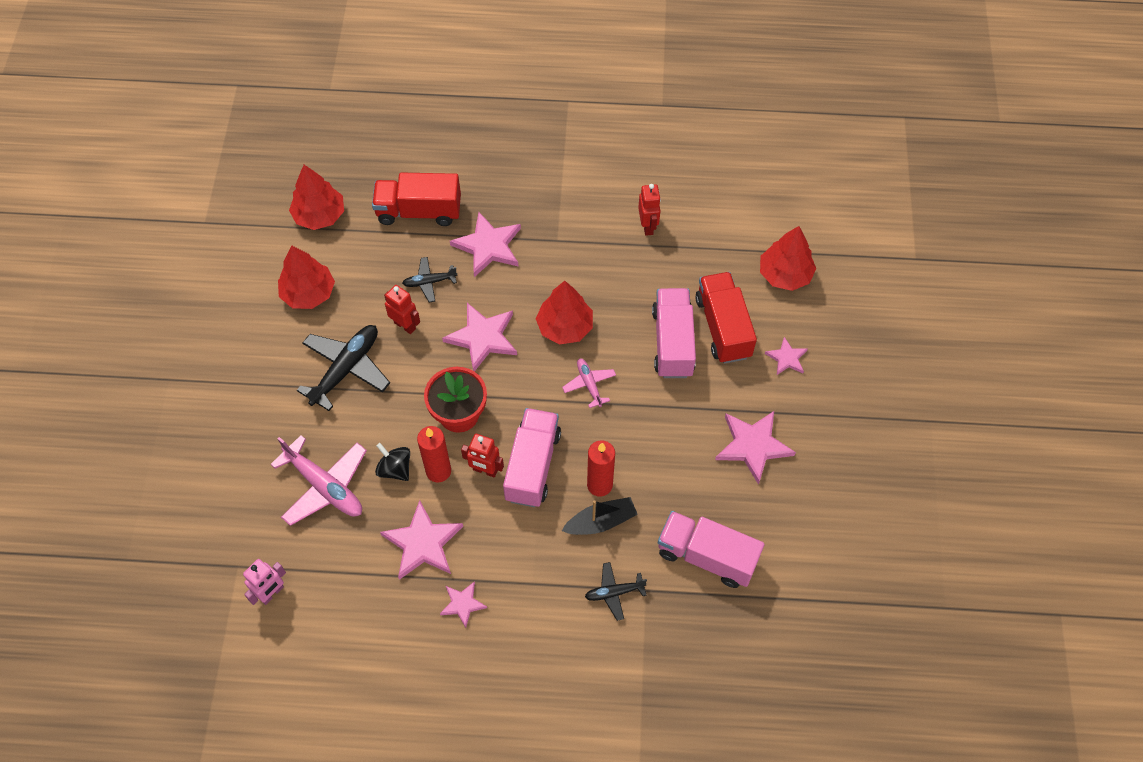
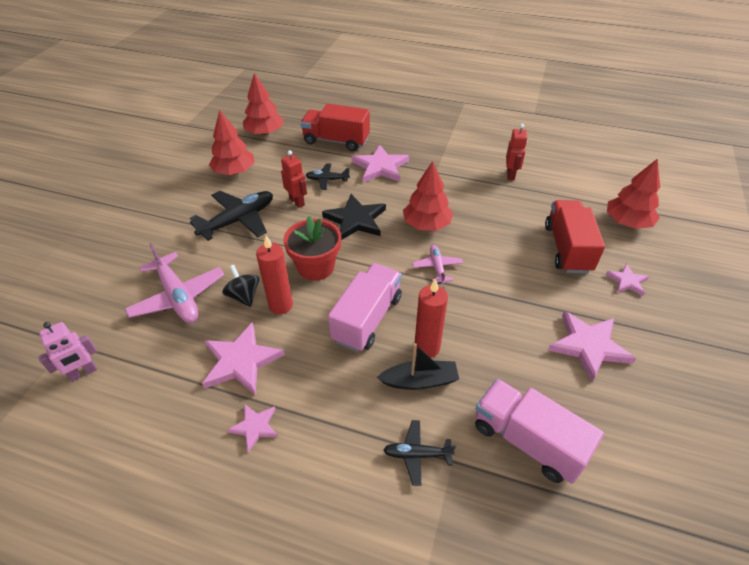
camera: 15 degrees right, 15 degrees down
pink star [442,303,517,372] -> black star [322,194,386,240]
red robot [461,434,504,477] -> none
pink truck [652,288,696,378] -> none

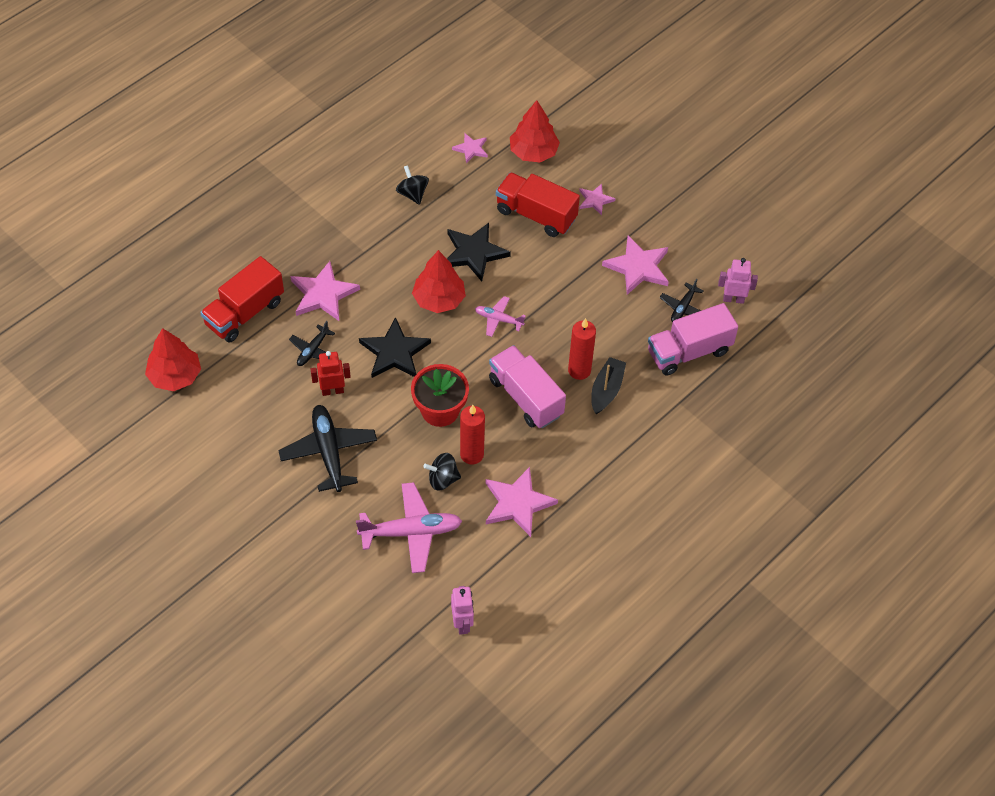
camera: 65 degrees left, 10 degrees up
red tree [209,110,254,175] -> none
pink star [227,404,278,453] -> pink star moved to [452,133,488,164]
black plane [383,420,456,486] -> black plane moved to [660,279,704,322]
red robot [506,124,528,180] -> black spinning top [396,165,429,205]
none -> black star [447,223,511,281]
none -> pink robot [718,258,758,304]

